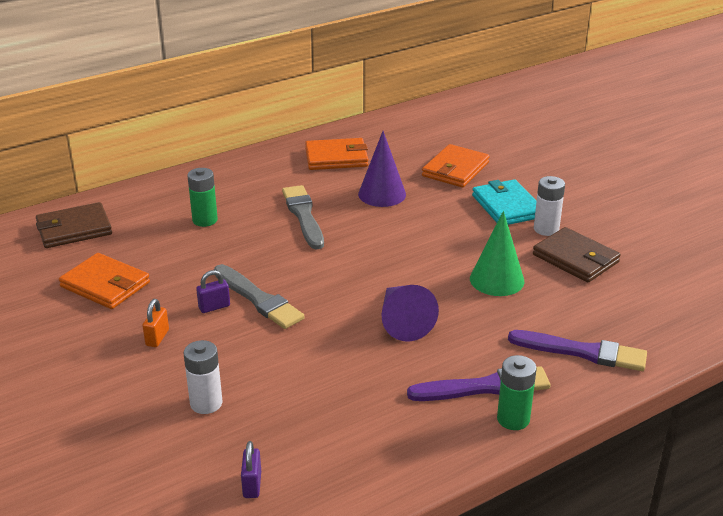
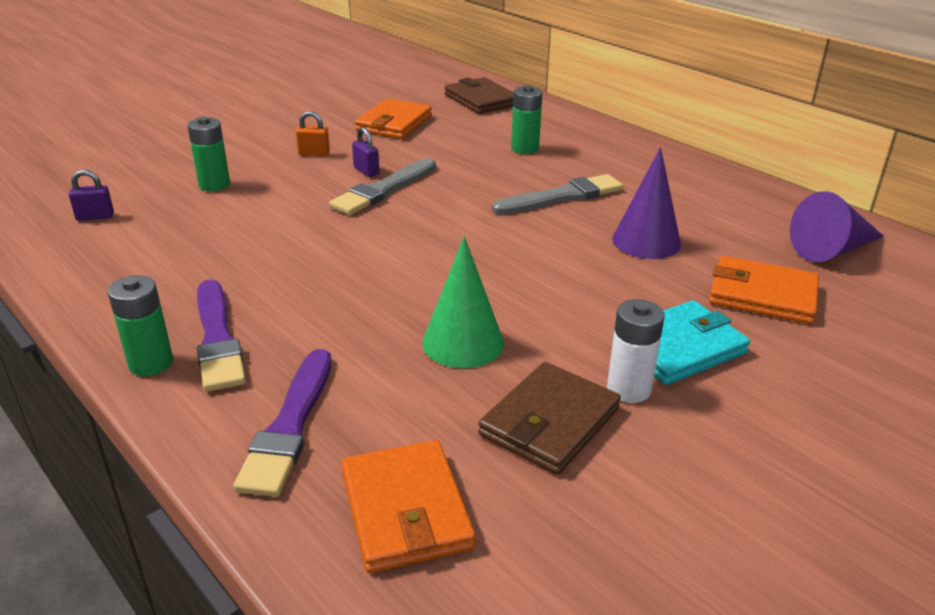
camera: 80 degrees right, 0 degrees up
white battery [184,340,222,414] -> green battery [187,116,230,191]
orange wallet [305,138,368,170] -> orange wallet moved to [341,440,475,573]
purple cone [382,285,439,342] -> purple cone moved to [790,191,884,262]

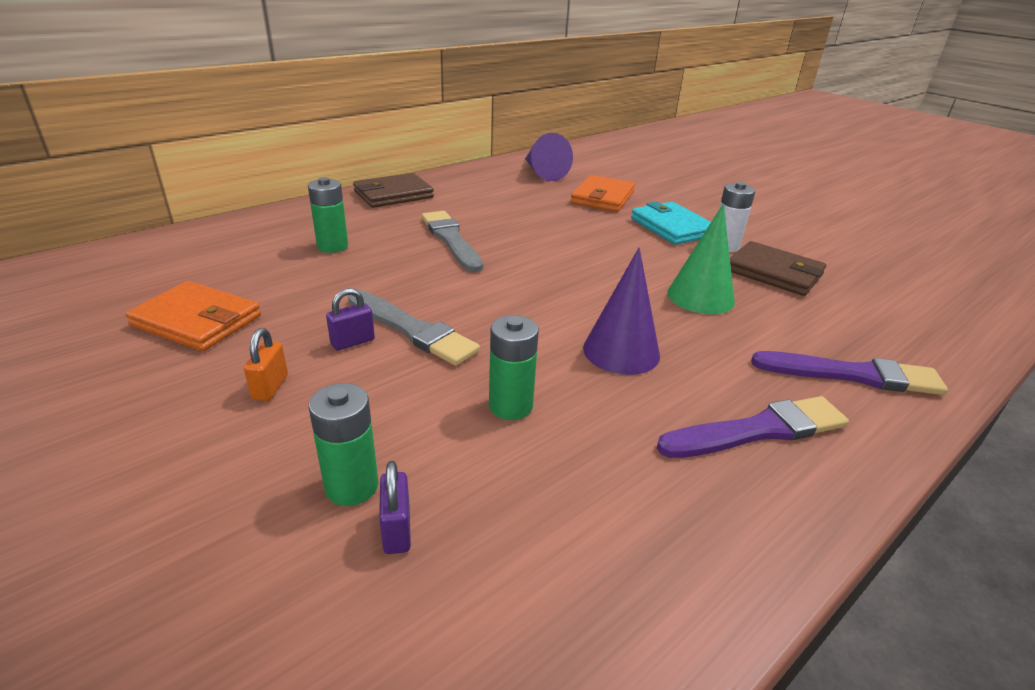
camera: 90 degrees left, 0 degrees up
purple padlock [69,170,114,221] -> purple padlock moved to [379,461,411,554]
green battery [108,275,173,376] -> green battery moved to [489,315,539,420]
orange wallet [341,440,475,573] -> none
brown wallet [445,77,513,114] -> brown wallet moved to [353,173,434,208]
purple cone [612,147,681,259] -> purple cone moved to [583,248,660,375]

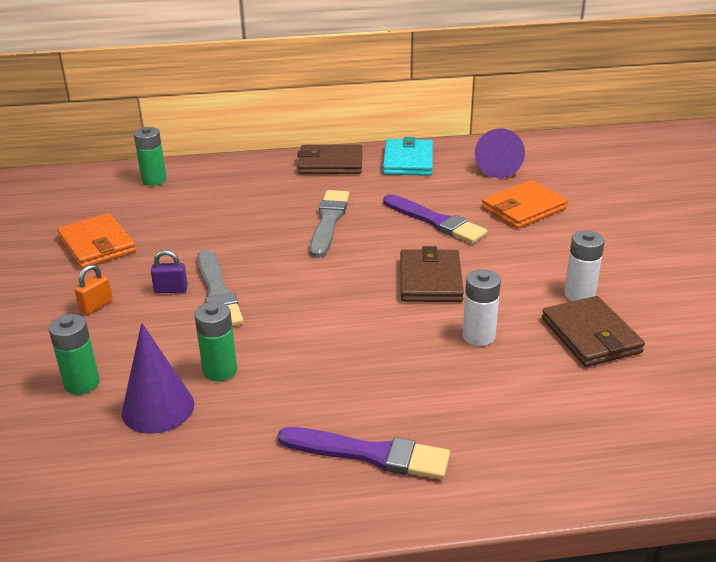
camera: 35 degrees right, 0 degrees up
green battery [308,177,348,253] -> green battery moved to [134,127,167,186]
purple padlock [379,461,411,554] -> none
purple cone [583,248,660,375] -> purple cone moved to [122,323,194,434]
turquoise wallet [631,201,711,245] -> turquoise wallet moved to [383,137,433,176]
green cone [667,204,735,314] -> white battery [463,269,501,346]
purple brush [751,351,948,395] -> purple brush moved to [383,194,488,244]
none -> brown wallet [400,246,464,302]

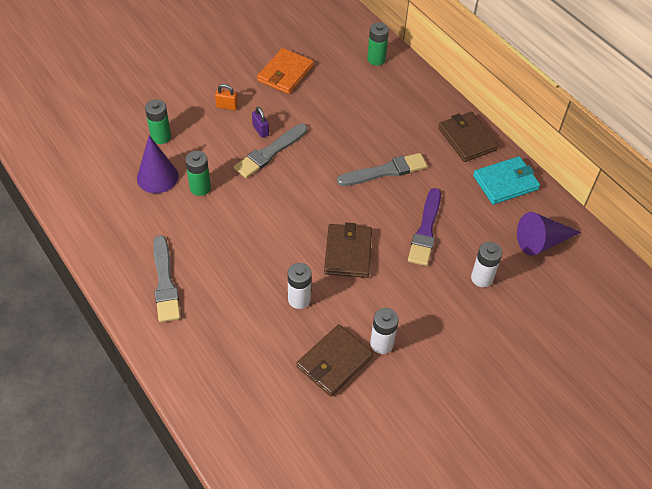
camera: 60 degrees right, 20 degrees up
purple brush [278,427,450,480] -> grey brush [153,235,180,322]
brown wallet [400,246,464,302] -> brown wallet turned 60 degrees counterclockwise [324,223,372,278]
orange wallet [482,180,568,229] -> white battery [471,242,502,287]

